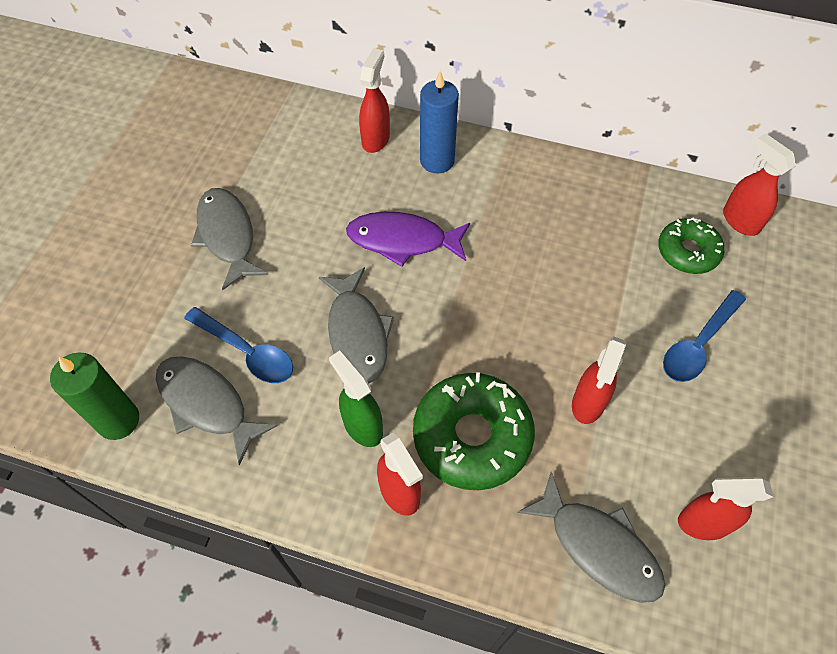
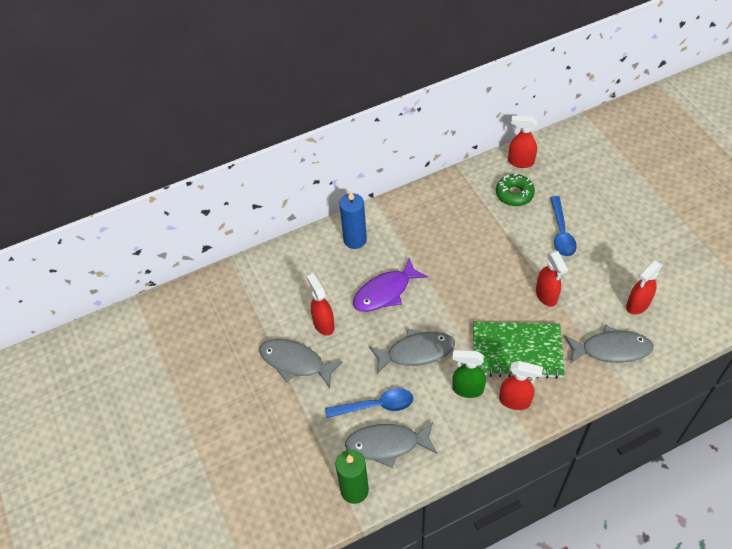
camera: 40 degrees left, 5 degrees down
grey fish [319,267,394,383] -> grey fish turned 45 degrees counterclockwise [369,329,455,374]
red spray bottle [359,48,390,153] -> red spray bottle moved to [306,273,335,336]
green donut [413,372,535,490] -> green notebook [473,322,565,379]

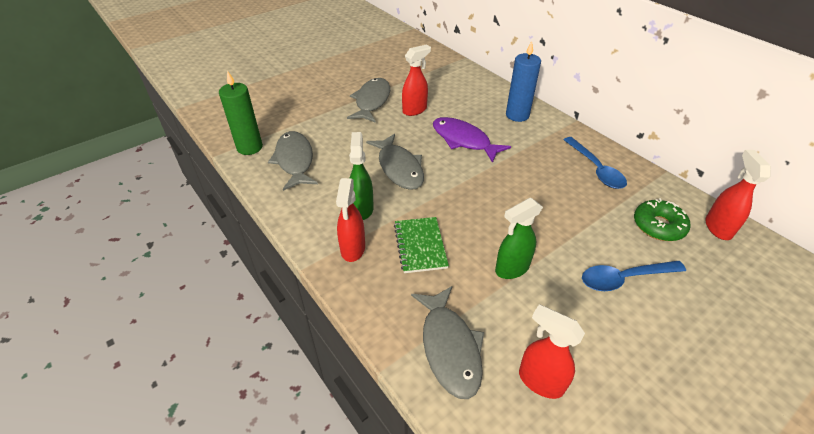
camera: 75 degrees right, 10 degrees down
blue spoon [325,388,413,418] -> blue spoon moved to [564,137,627,189]
green notebook [473,322,565,379] -> green notebook [394,217,449,273], size x0.61
red spray bottle [536,250,568,307] -> green spray bottle [495,198,543,279]

